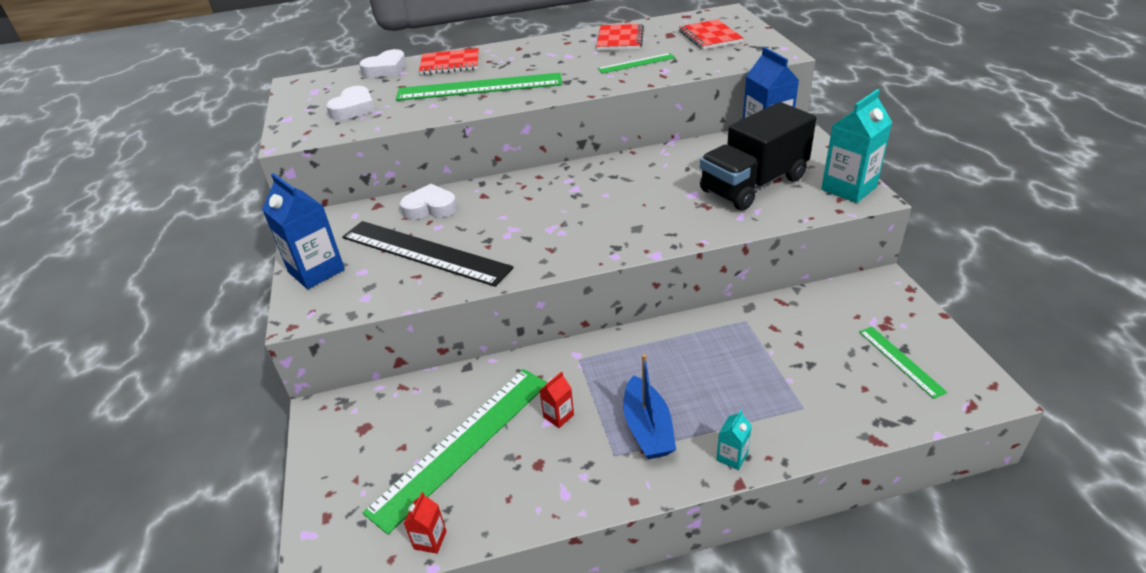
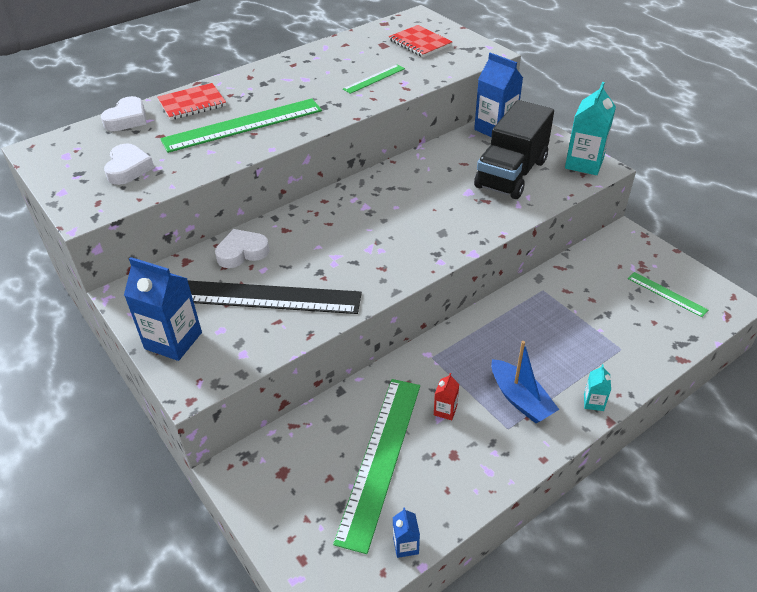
camera: 25 degrees left, 5 degrees up
red carton [404,492,447,554] -> blue carton [393,507,420,558]
red notebook [596,24,644,50] -> none

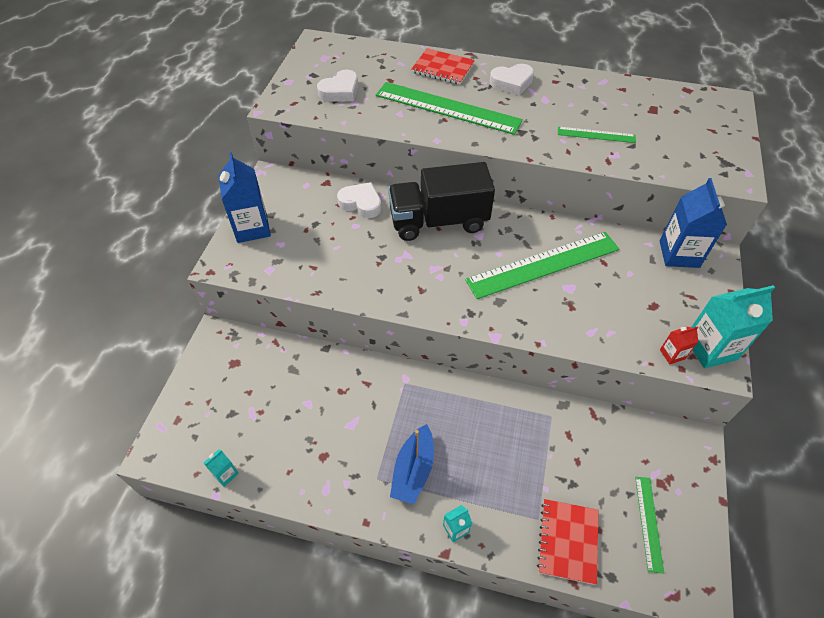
camera: 50 degrees right, 10 degrees up
white heart [101,96,146,131] -> white heart moved to [490,64,534,95]
black ruler [188,281,362,314] -> none
green ruler [333,379,420,554] -> green ruler moved to [465,232,619,299]
red notebook [389,25,452,57] -> red notebook moved to [537,499,598,585]
blue carton [393,507,420,558] -> turquoise carton [204,449,239,487]
red carton [434,373,459,420] -> red carton moved to [660,326,698,364]
black truck [474,100,554,199] -> black truck moved to [388,162,495,241]

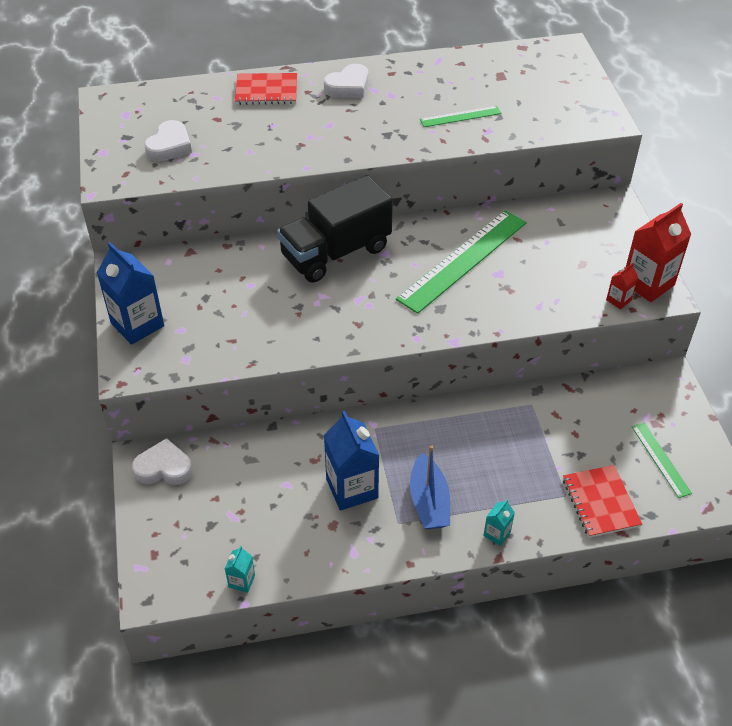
camera: 25 degrees left, 5 degrees down
white heart [337,182,381,218] -> white heart moved to [132,438,193,485]
green ruler [376,82,523,135] -> none
blue carton [660,178,727,268] -> blue carton moved to [324,410,379,511]
turquoise carton [692,285,775,369] -> red carton [626,203,691,302]

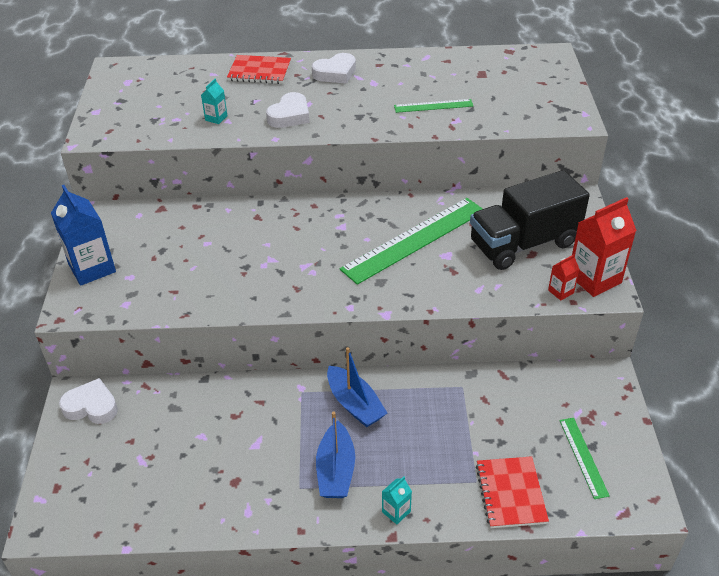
camera: 10 degrees right, 5 degrees down
white heart [144,120,192,162] -> white heart moved to [266,92,310,128]
turquoise carton [225,546,255,593] -> turquoise carton moved to [201,79,227,124]
black truck [277,175,393,283] -> black truck moved to [470,170,590,270]
blue carton [324,410,379,511] -> none
none -> blue boat [327,347,387,427]

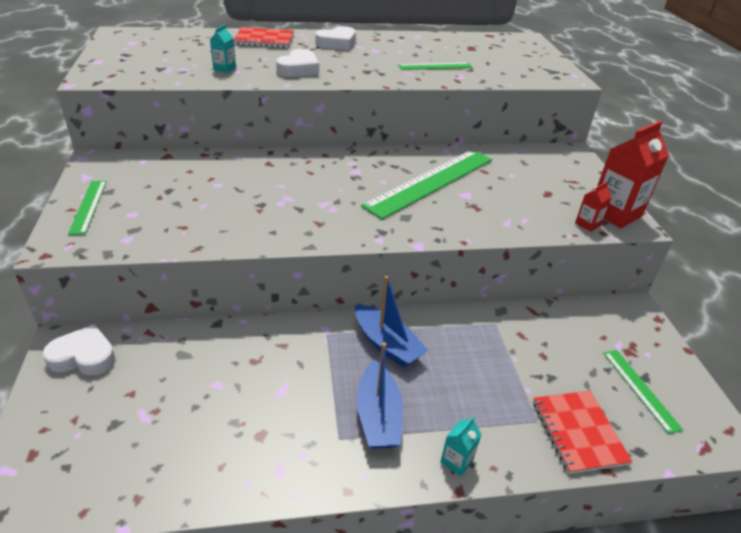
camera: 10 degrees left, 5 degrees down
blue carton [51,185,116,286] -> green ruler [68,181,107,235]
black truck [470,170,590,270] -> none

